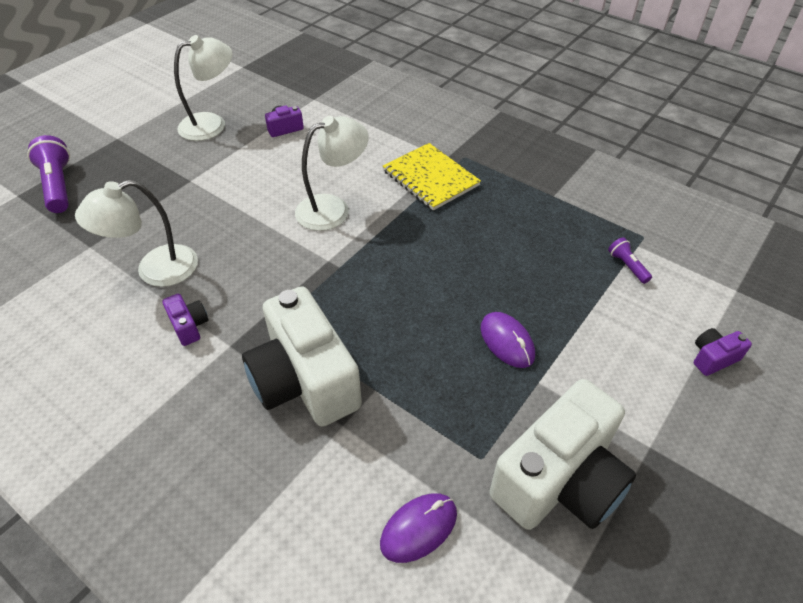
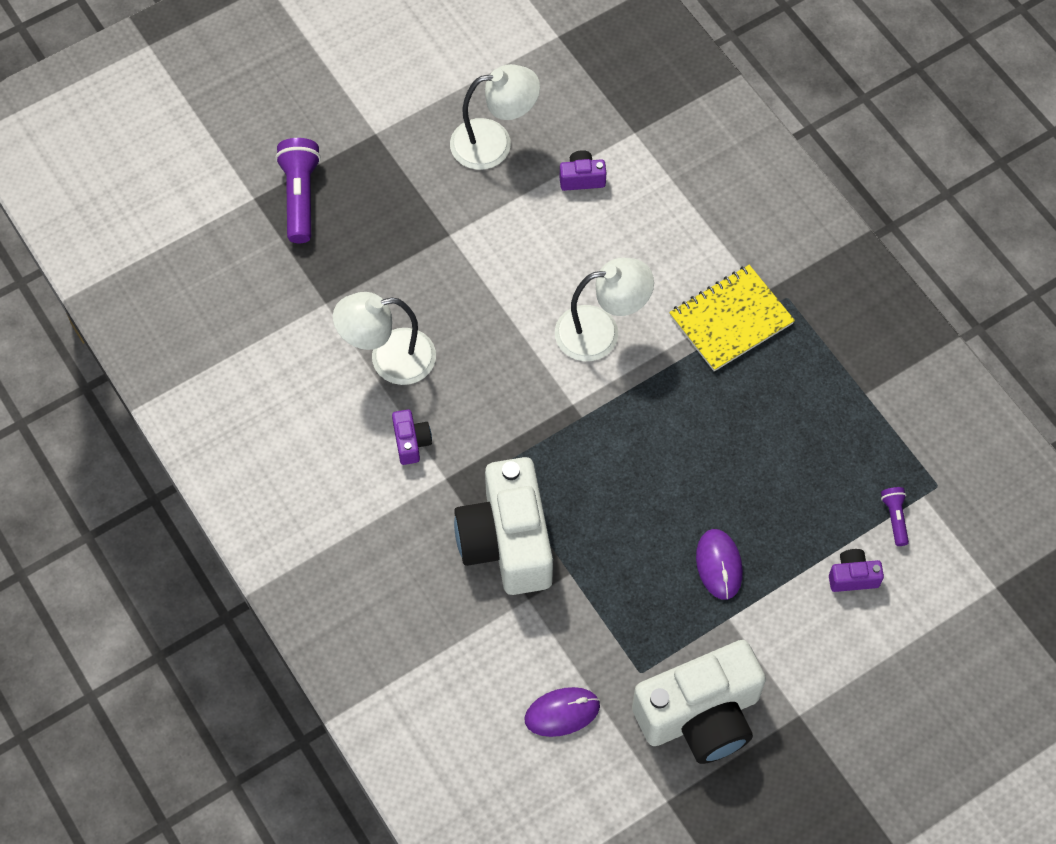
camera: 20 degrees right, 15 degrees up
yellow notebook [383,143,481,211] -> yellow notebook turned 75 degrees clockwise [669,265,795,371]
purple camera [694,328,752,376] -> purple camera moved to [829,549,884,592]

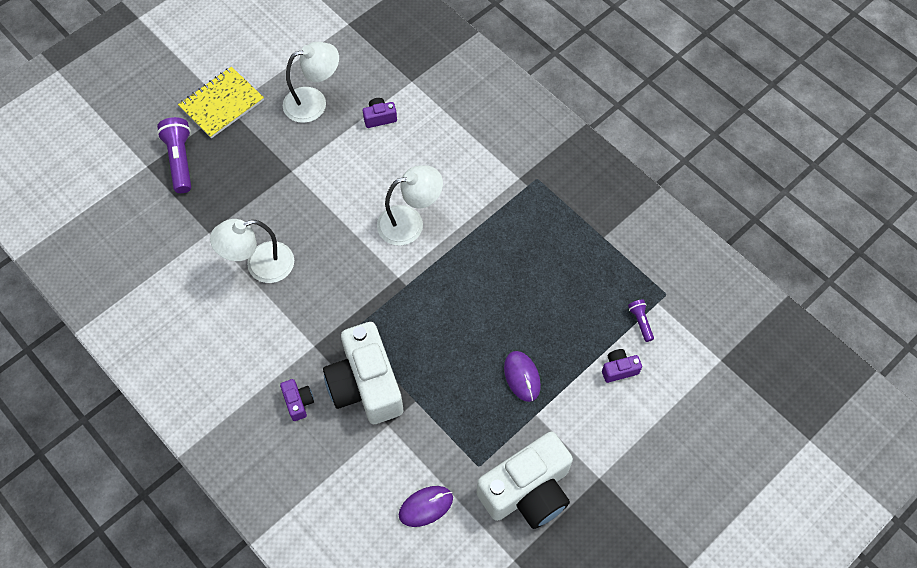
camera: 10 degrees left, 0 degrees up
purple camera [392,409,432,465] -> purple camera moved to [280,379,314,421]
yellow notebook [669,265,795,371] -> yellow notebook moved to [178,67,264,138]

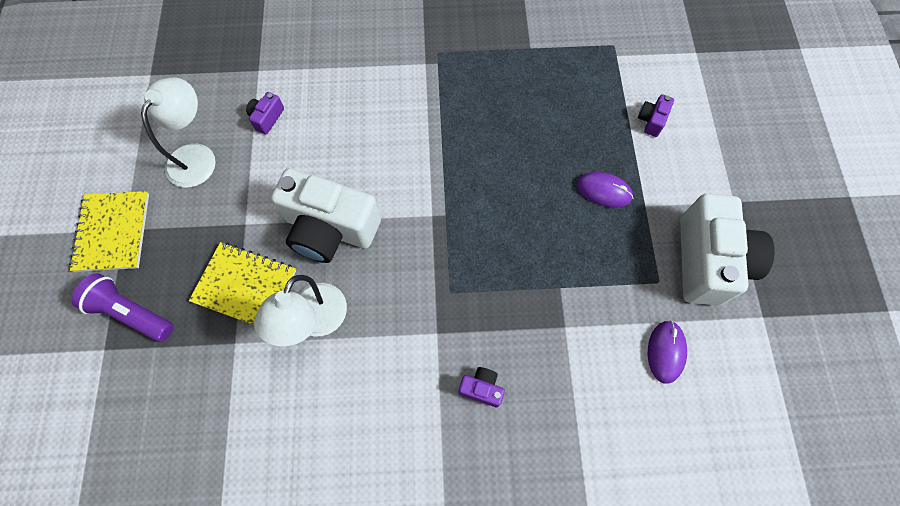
camera: 50 degrees left, 5 degrees up
white camera [323,322,403,424] -> white camera moved to [271,168,381,263]
white lamp [377,165,443,246] -> none
purple flashlight [628,300,654,342] -> none
none -> yellow notebook [189,242,296,325]

